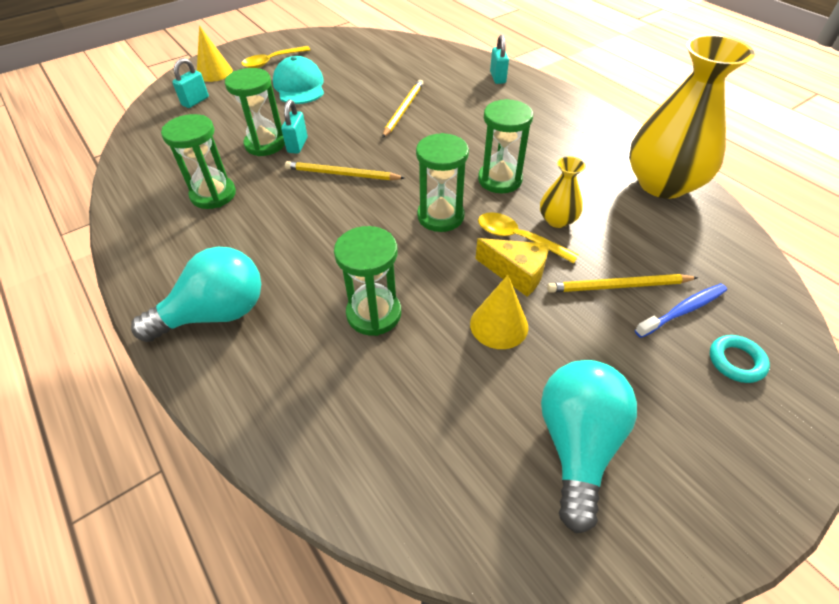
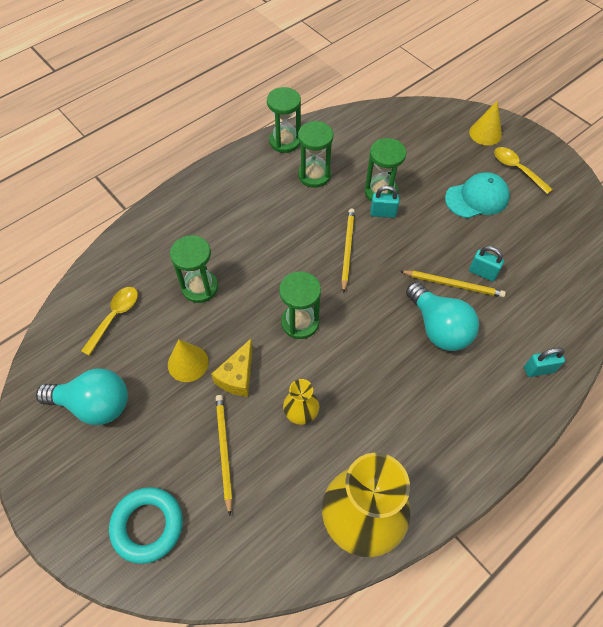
camera: 85 degrees right, 10 degrees up
turquoise light bulb [131,247,261,342] -> turquoise light bulb moved to [406,282,479,351]
turquoise padlock [172,58,209,108] -> turquoise padlock moved to [469,246,504,281]
green hourglass [478,99,533,193] -> green hourglass moved to [267,87,301,153]
yellow spoon [478,212,579,264] -> yellow spoon moved to [81,287,138,356]
blue toothbrush [635,283,727,338] -> none
turquoise ring [710,335,770,383] -> turquoise ring [109,487,183,564], size x1.75

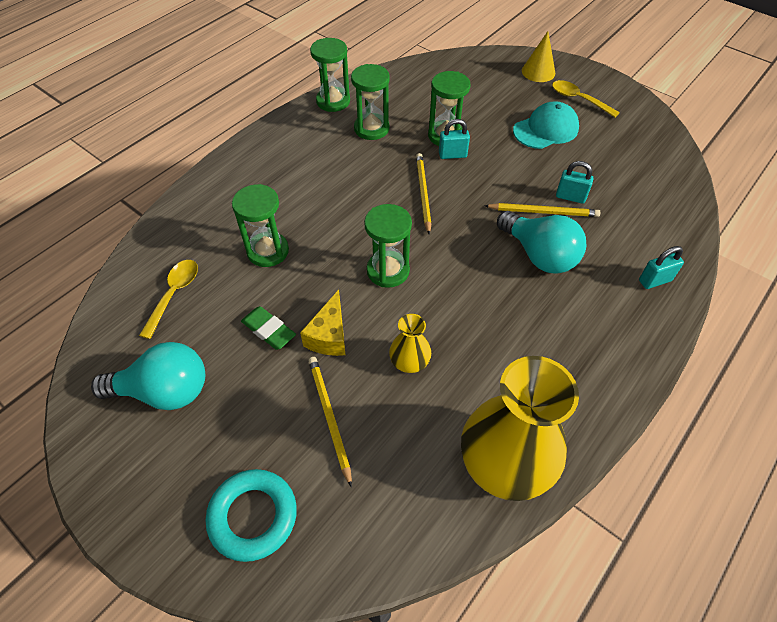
camera: 10 degrees left, 5 degrees down
yellow cone [168,339,209,382] -> green eraser [241,306,296,350]

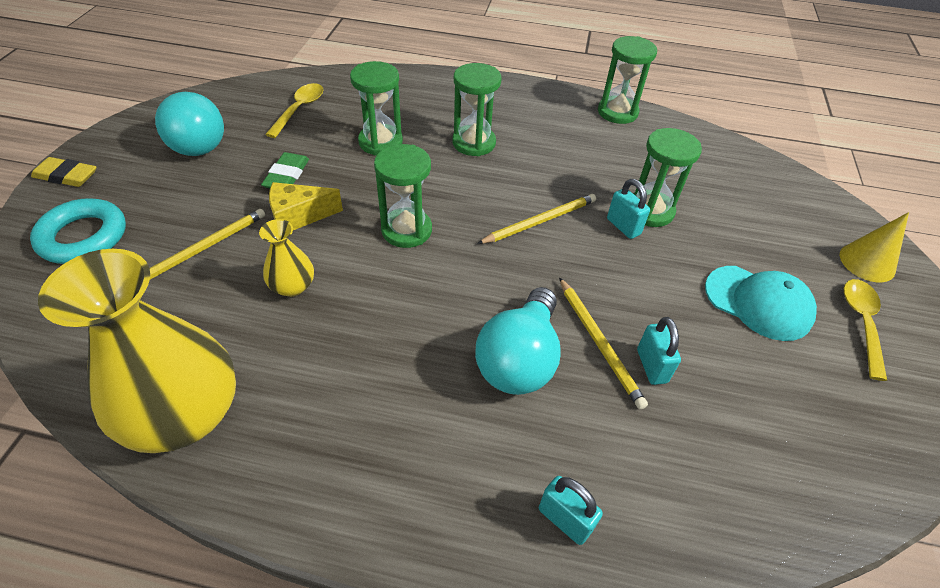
camera: 60 degrees right, 5 degrees down
yellow spoon [139,260,198,339] -> yellow spoon turned 60 degrees counterclockwise [265,83,323,138]
green hourglass [351,64,390,140] -> green hourglass moved to [452,63,502,156]
none -> yellow eraser [31,157,97,187]

